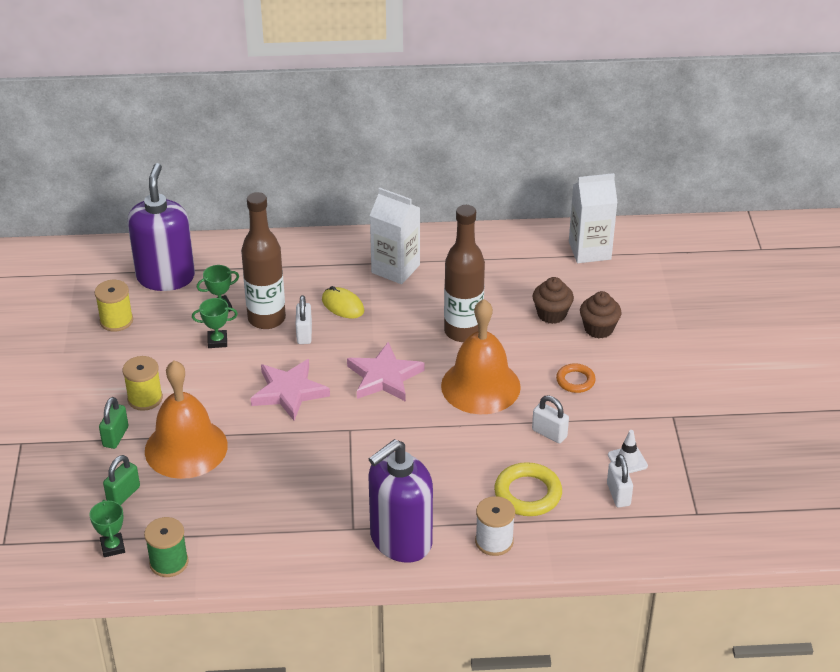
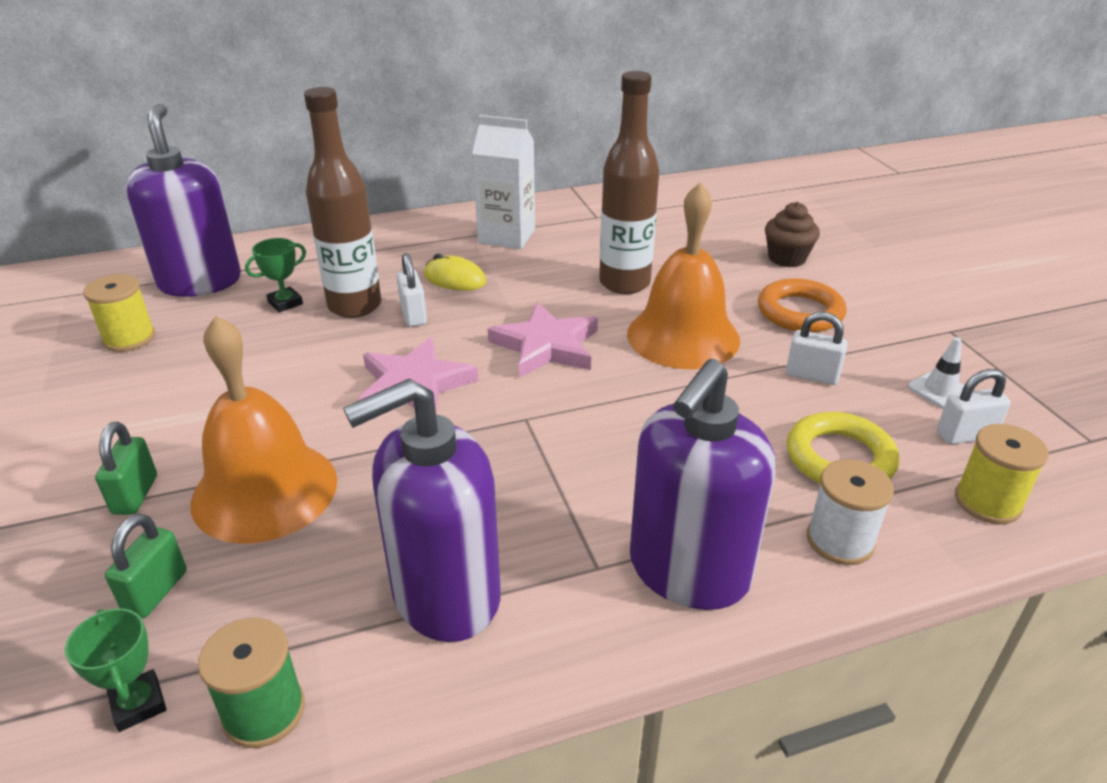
camera: 15 degrees left, 5 degrees down
yellow spool [123,356,163,411] -> yellow spool moved to [955,424,1049,524]
green trophy [192,298,238,348] -> none
brown cupcake [532,277,574,324] -> none
orange ring [556,363,596,393] -> orange ring [758,278,846,332], size x1.61
white carton [569,173,618,263] -> none
white padlock [607,454,633,507] -> white padlock turned 75 degrees counterclockwise [937,369,1011,444]
none -> purple soap dispenser [343,379,501,642]

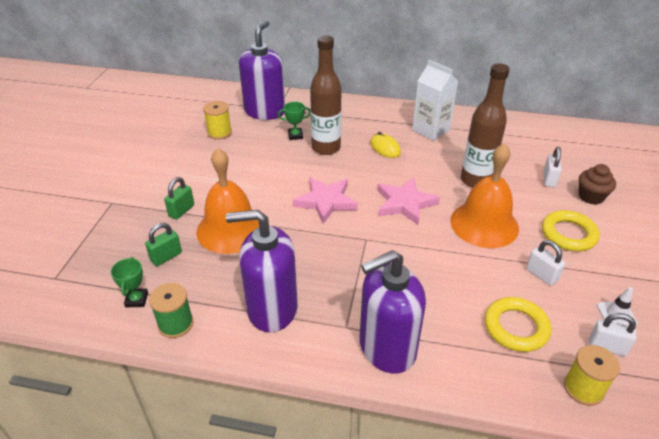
camera: 30 degrees right, 5 degrees up
white padlock [397,253,427,327] -> white padlock moved to [543,147,562,187]
orange ring [758,278,846,332] -> yellow ring [542,210,600,251]
white spool [807,459,894,565] -> none

